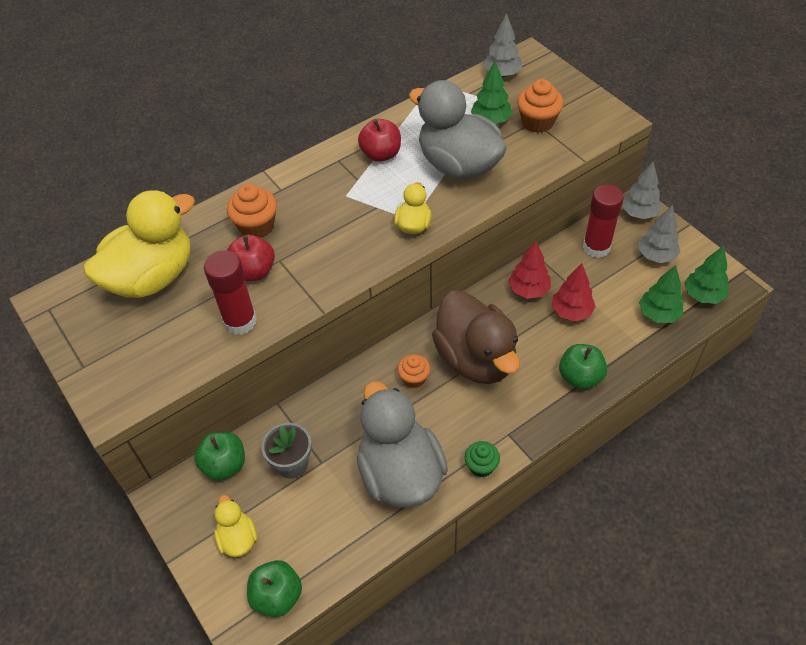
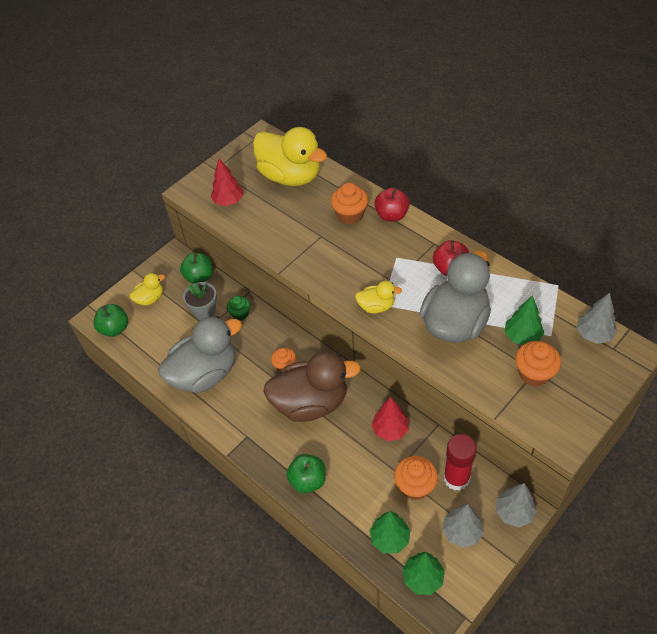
camera: 80 degrees right, 0 degrees up
red glue stick [204,250,257,335] -> none
red apple [227,234,275,281] -> red apple moved to [374,188,409,222]
brown duck [432,290,520,384] -> brown duck turned 150 degrees counterclockwise [263,351,361,422]
green cupcake [465,441,500,477] -> green cupcake moved to [227,296,250,320]
red tree [552,263,596,322] -> red tree moved to [211,159,243,206]
none -> orange cupcake [394,456,438,500]

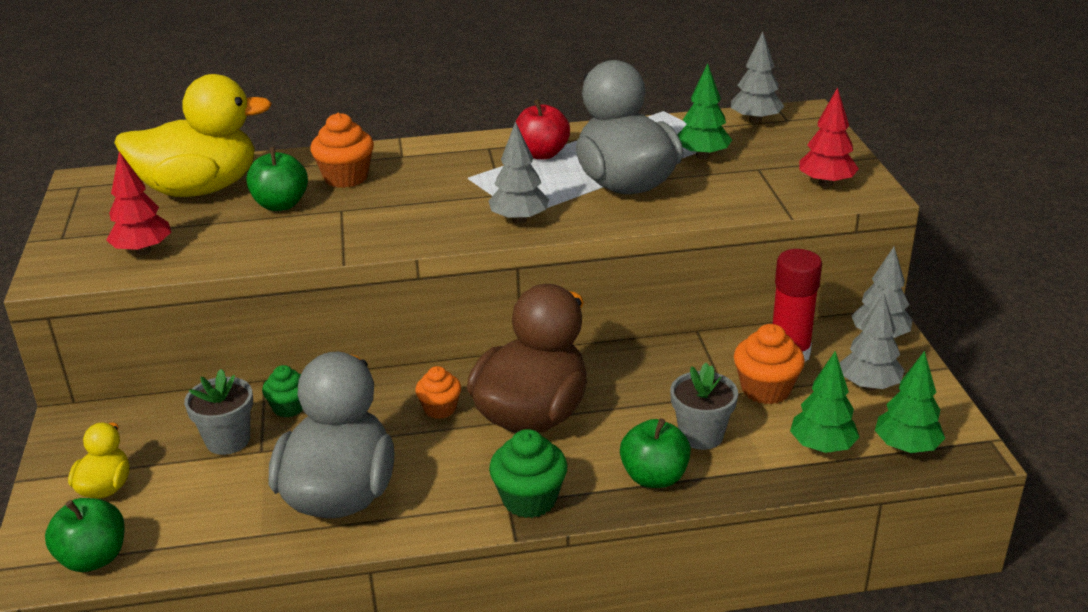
camera: 55 degrees left, 20 degrees down
green apple [180,253,213,284] -> green apple moved to [246,147,308,211]
yellow duck [355,281,402,313] -> grey tree [488,121,549,224]
red tree [372,397,409,441] -> red tree moved to [799,87,859,187]
red apple [374,188,409,222] -> none
orange cupcake [515,341,561,387] -> none
none -> green cupcake [489,429,567,518]
none -> grey flower pot [670,363,738,450]

